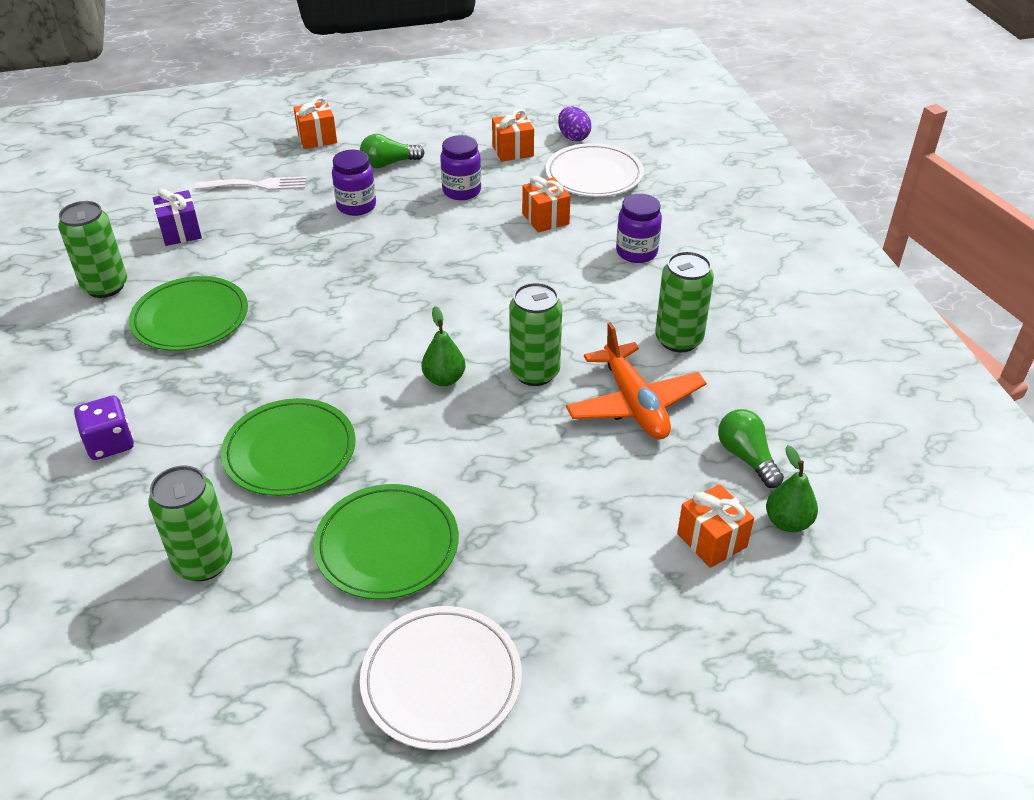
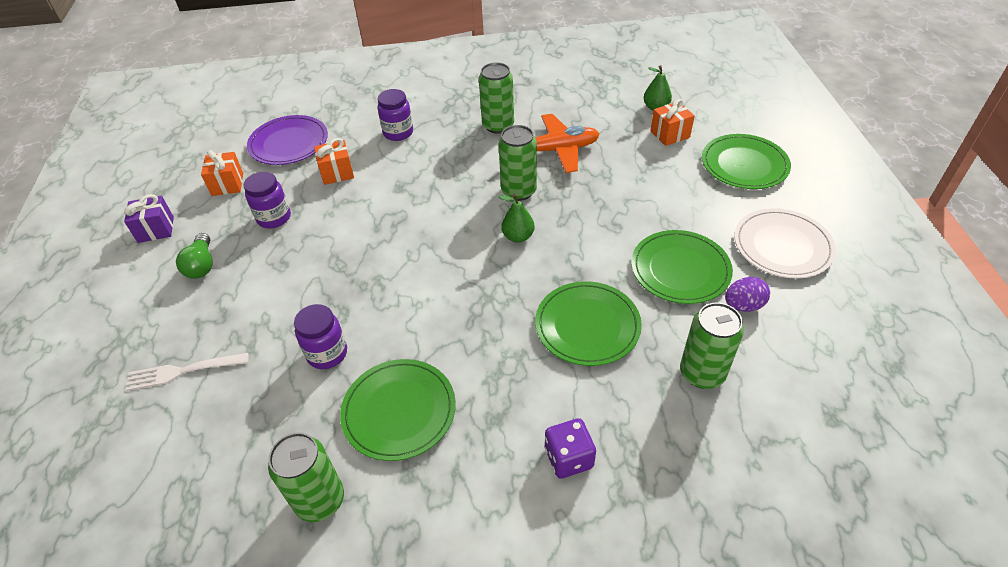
camera: 80 degrees left, 5 degrees up
purple gift [153,188,202,246] -> purple gift moved to [124,194,174,243]
white fork [195,176,306,190] -> white fork turned 105 degrees counterclockwise [126,353,249,391]
orange gift [293,97,337,149] -> none
purple jar [332,150,376,216] -> purple jar moved to [294,304,347,369]
white plate [546,143,644,197] -> purple plate [247,115,328,165]
purple egg [558,107,591,142] -> purple egg moved to [725,277,770,312]
green light bulb [718,409,784,488] -> none
none -> green plate [702,134,791,189]

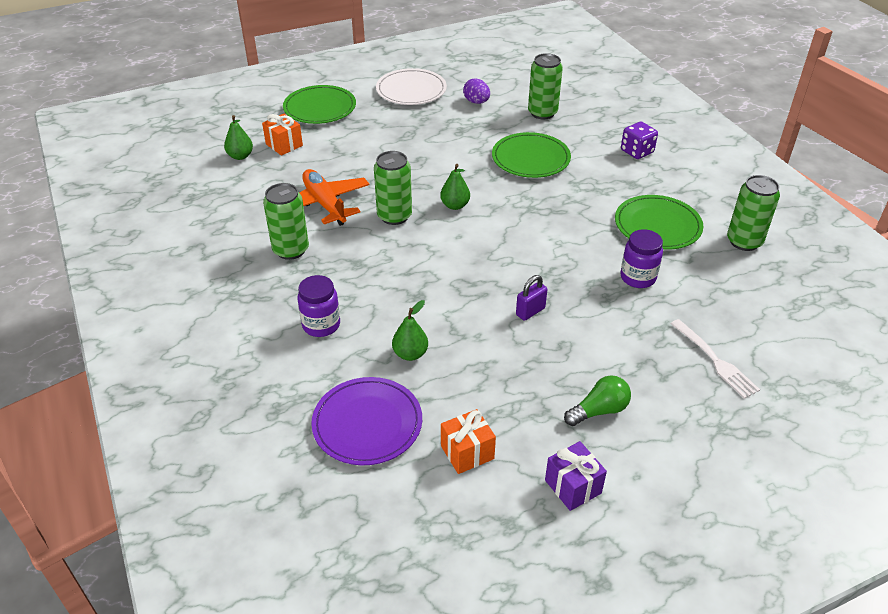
camera: 110 degrees left, 5 degrees down
purple jar [244,172,291,228] -> none
orange gift [314,138,354,185] -> green pear [392,300,428,361]
green plate [631,230,733,304] -> none
none -> purple padlock [516,275,548,321]

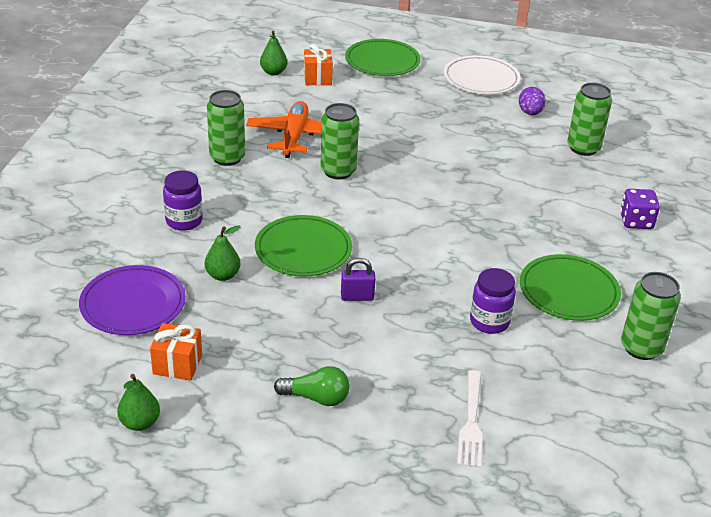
camera: 35 degrees right, 5 degrees down
green pear [440,164,470,210] -> green pear moved to [117,374,160,431]
green plate [492,132,571,178] -> green plate moved to [255,215,352,277]
purple gift [545,441,607,511] -> none

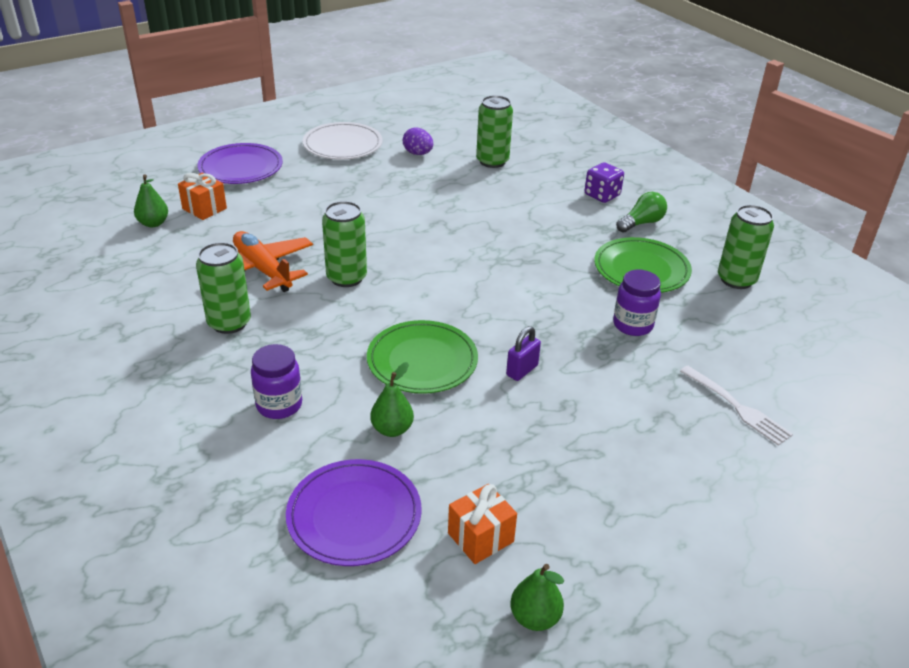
camera: 45 degrees left, 0 degrees up
green light bulb [274,366,350,406] -> green light bulb moved to [616,192,667,233]
green plate [345,39,421,76] -> purple plate [197,143,283,184]

